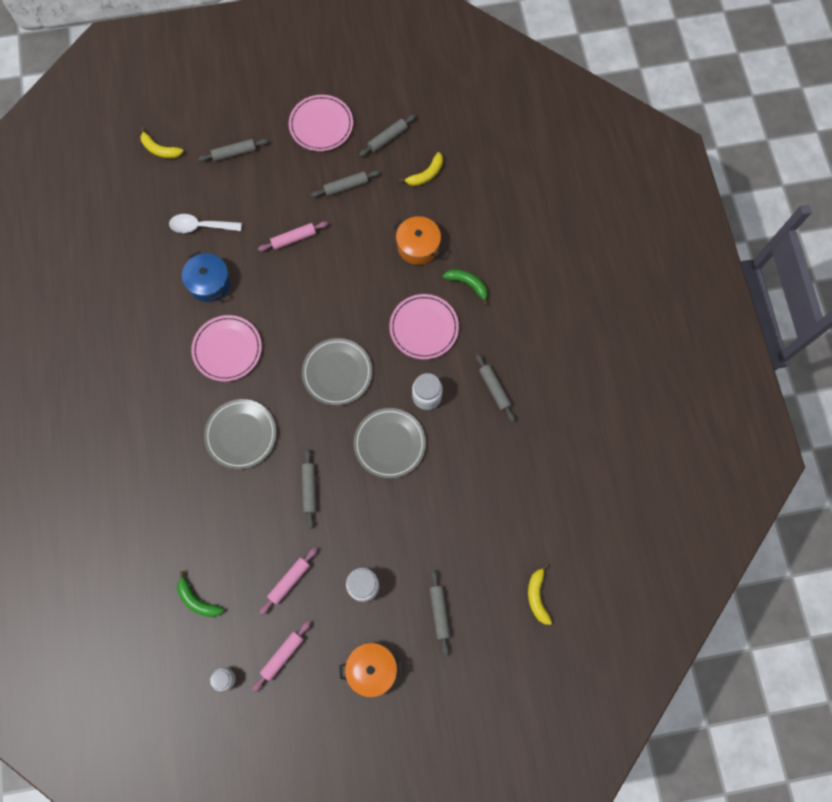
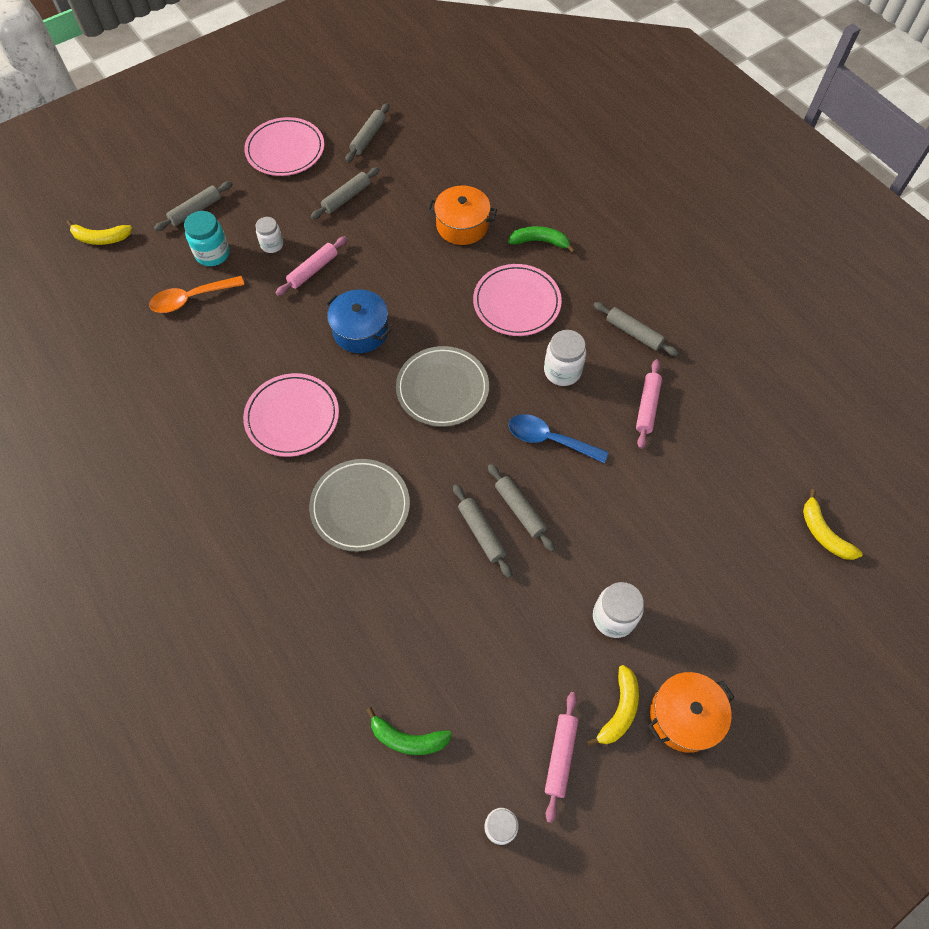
camera: 25 degrees left, 10 degrees down
white spoon [169,214,242,233] -> orange spoon [149,276,244,313]
blue pot [182,251,231,302] -> blue pot moved to [326,289,391,353]
pink rolling pin [260,548,317,615] -> pink rolling pin moved to [636,359,662,449]
grey plate [353,408,426,479] -> blue spoon [508,414,609,463]
yellow banana [399,152,443,186] -> yellow banana moved to [587,665,639,747]
grey rolling pin [430,570,450,656] -> grey rolling pin moved to [488,464,555,552]
none -> turquoise jar [184,211,230,266]
none -> white jar [256,217,283,253]

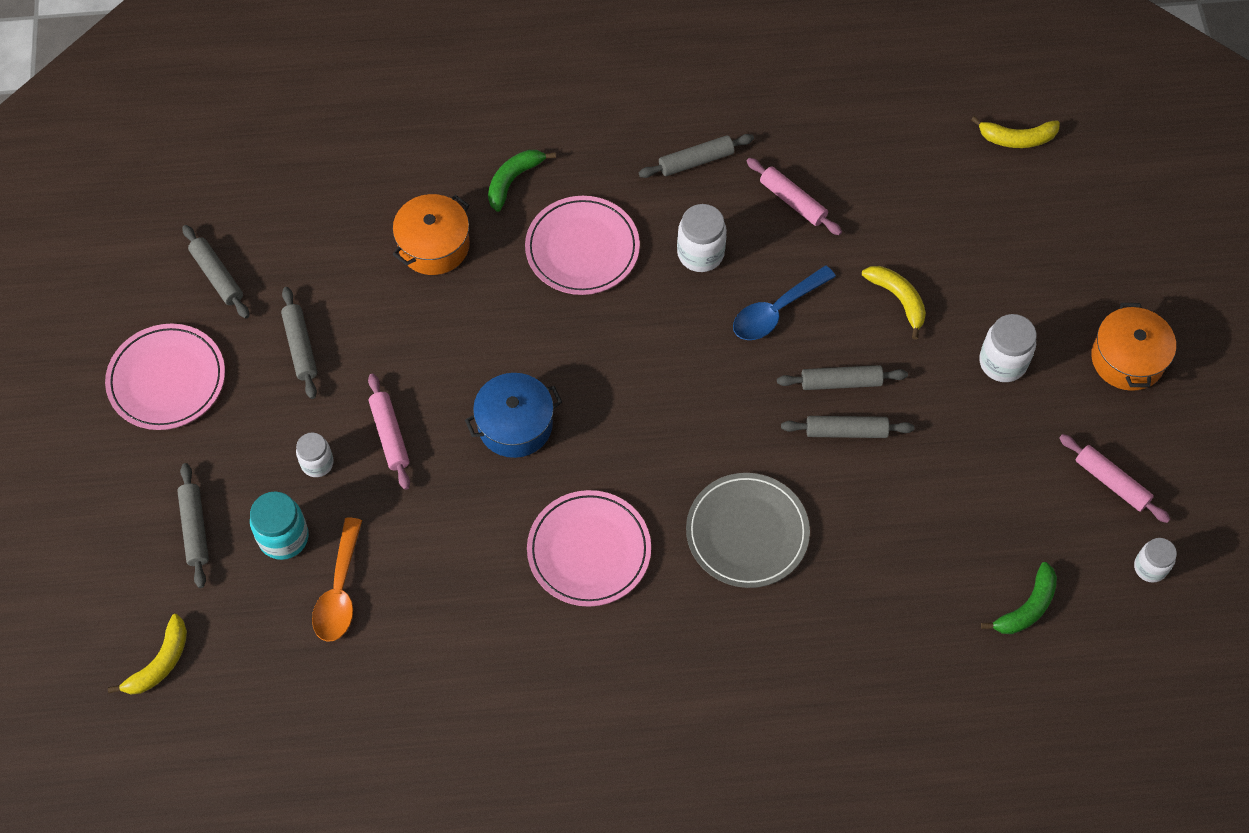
camera: 60 degrees left, 0 degrees up
grey plate [396,346,489,427] -> none
yellow banana [587,665,639,747] -> yellow banana moved to [862,266,926,340]

